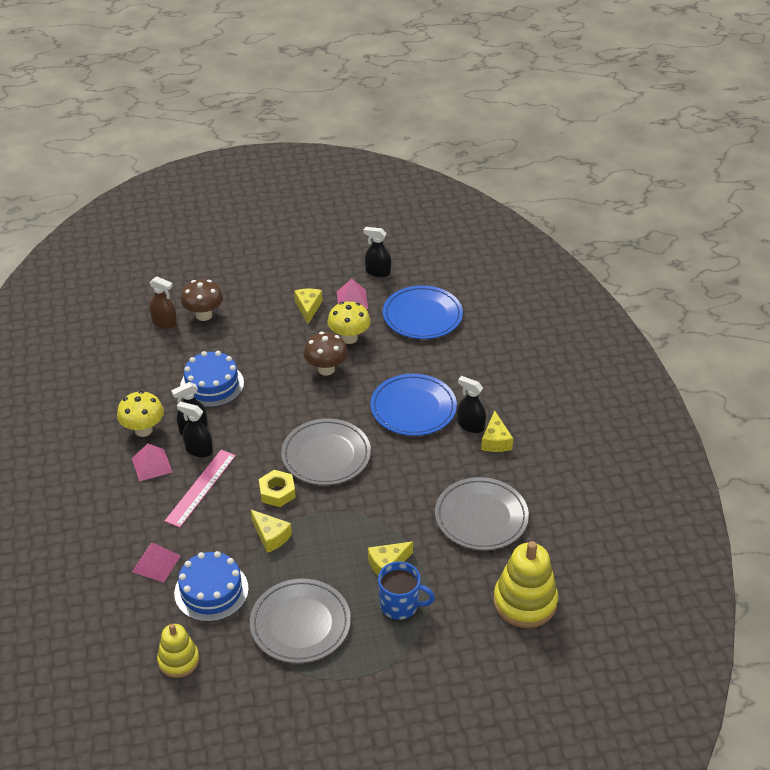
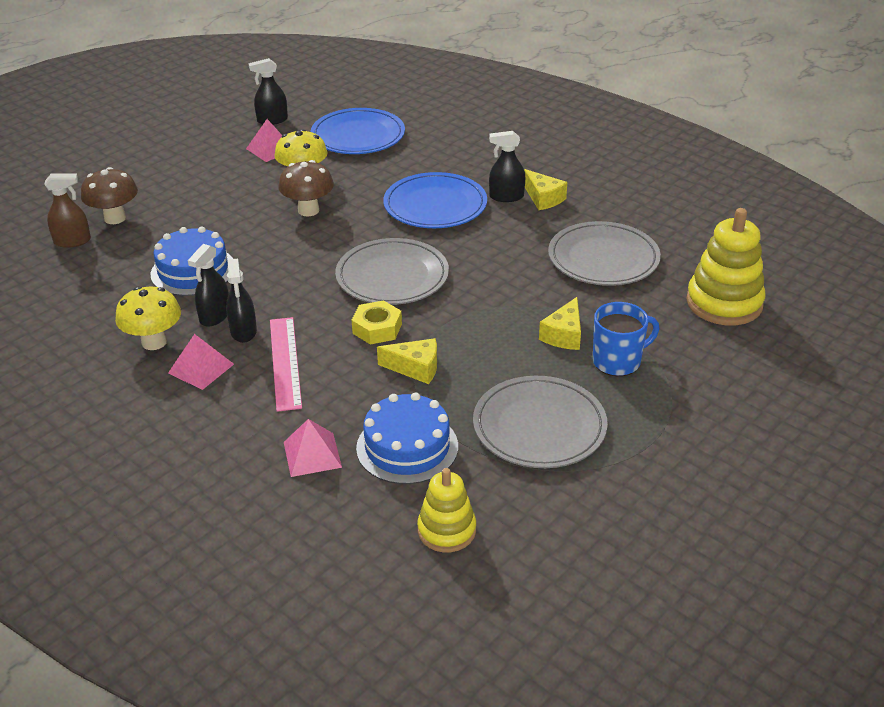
camera: 35 degrees left, 5 degrees down
black spray bottle [177,402,213,457] -> black spray bottle turned 90 degrees counterclockwise [226,258,257,343]
yellow cheese [294,289,323,324] -> none

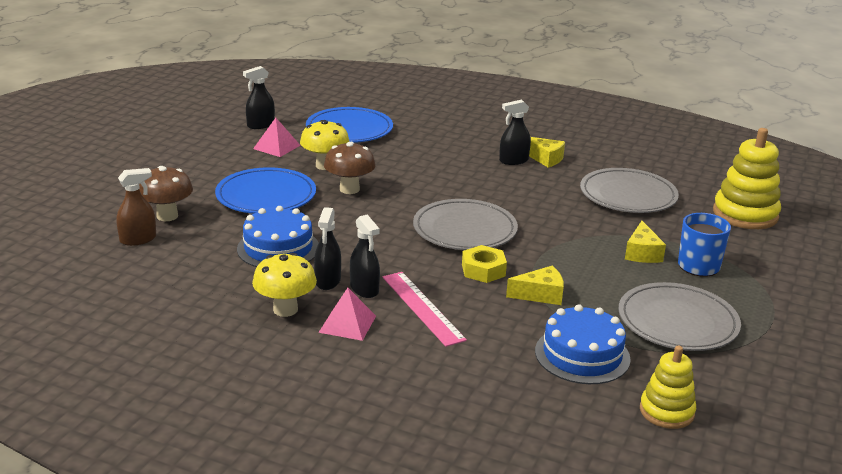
camera: 20 degrees left, 10 degrees down
pink pyramid [284,419,342,477] -> none
blue plate [383,172,487,228] -> blue plate moved to [215,167,316,214]

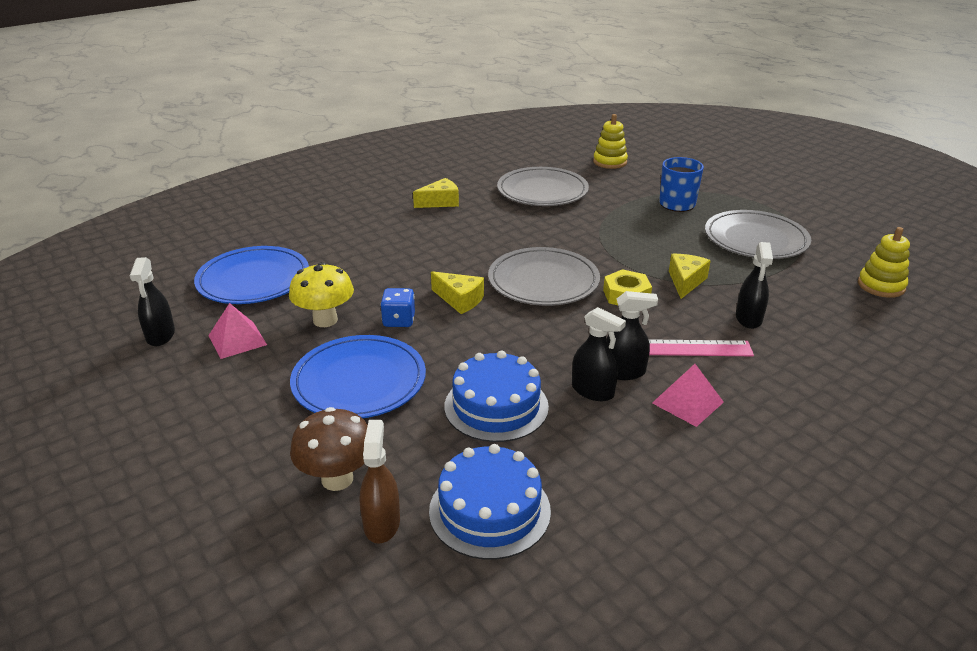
camera: 60 degrees left, 5 degrees up
yellow mushroom [252,253,317,317] -> none
brown mushroom [324,142,376,194] -> blue dice [380,288,415,327]
black spray bottle [499,99,531,165] -> black spray bottle moved to [736,242,773,329]
blue cake [535,304,631,384] -> blue cake moved to [429,444,551,560]
yellow cheese [625,221,666,263] -> yellow cheese moved to [431,271,484,314]
yellow stacking toy [713,128,781,229] -> yellow stacking toy [593,114,628,169], size x0.62

